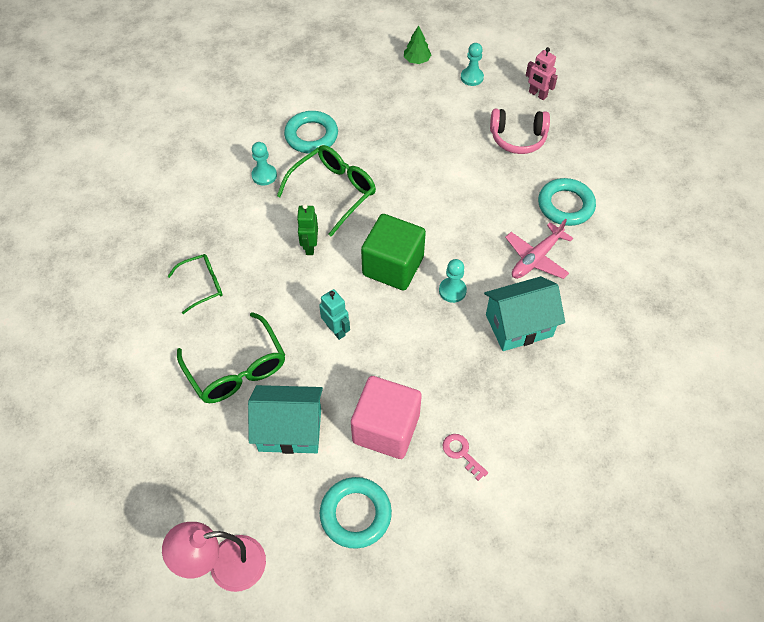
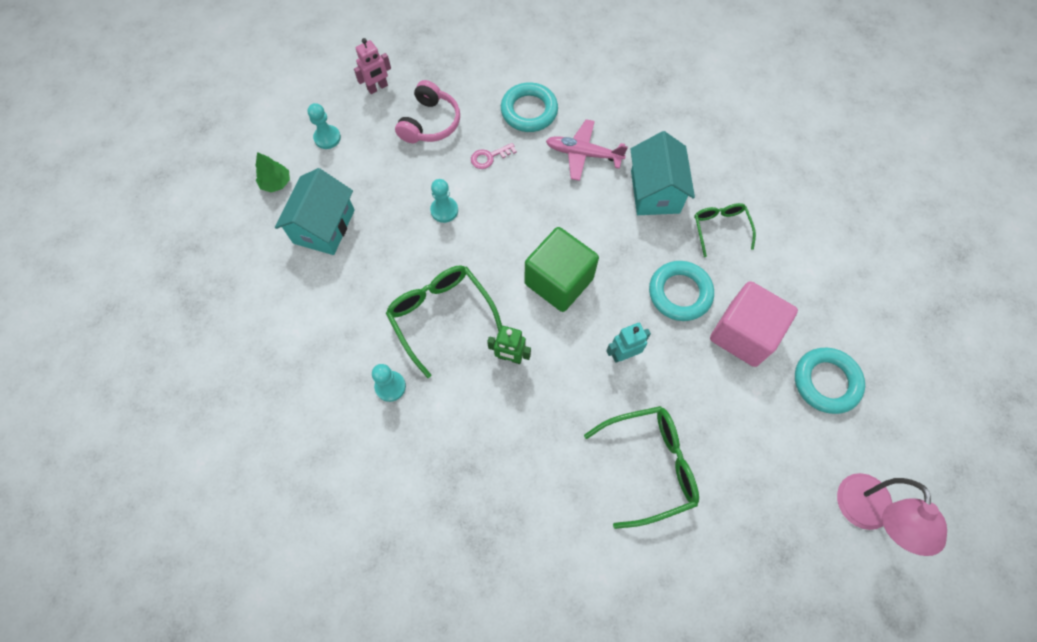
camera: 75 degrees left, 10 degrees up
green glasses [168,254,223,314] -> green glasses moved to [694,203,756,257]
turquoise house [248,385,323,454] -> turquoise house moved to [275,168,355,255]
turquoise ring [284,111,338,153] -> turquoise ring moved to [649,261,714,321]
turquoise pawn [439,259,467,303] -> turquoise pawn moved to [430,179,458,223]
pink key [443,434,488,481] -> pink key moved to [471,143,517,169]
pink plane [505,219,573,279] -> pink plane turned 135 degrees clockwise [546,119,628,181]

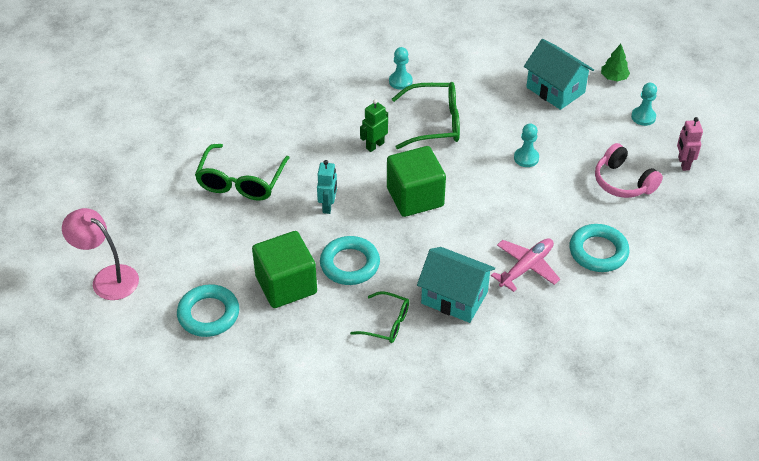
camera: 120 degrees right, 20 degrees down
pink key [471,143,517,169] -> none
pink cube [710,281,798,367] -> green cube [252,231,317,308]

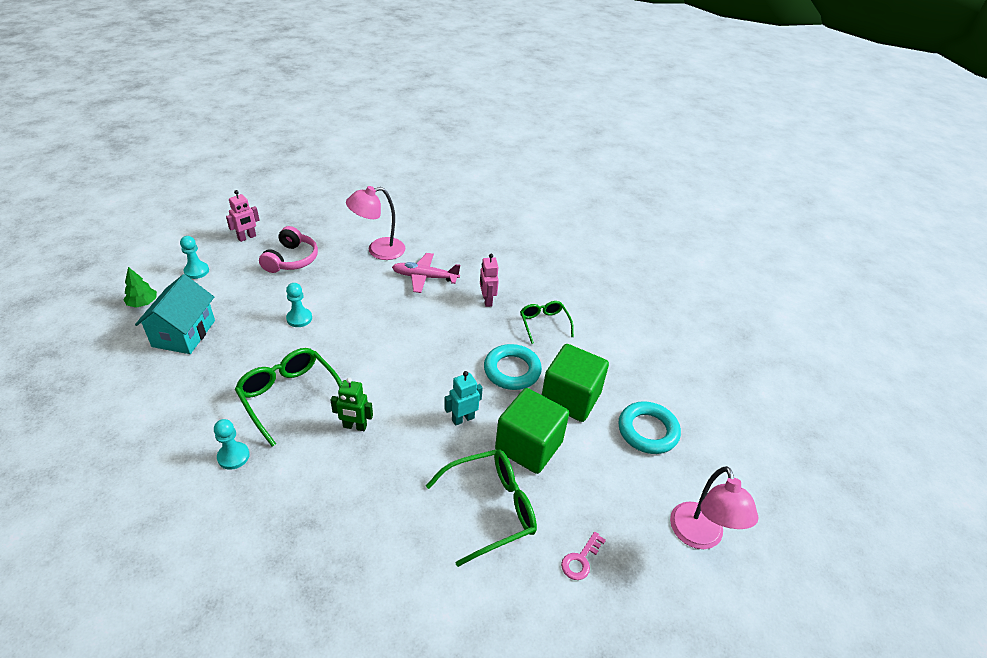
camera: 130 degrees left, 5 degrees down
green cube [387,146,446,217] -> green cube moved to [495,388,569,474]
turquoise house [417,247,495,323] -> pink robot [480,254,499,307]
turquoise ring [570,224,629,272] -> pink lamp [346,186,405,260]
none -> pink key [561,532,606,580]

